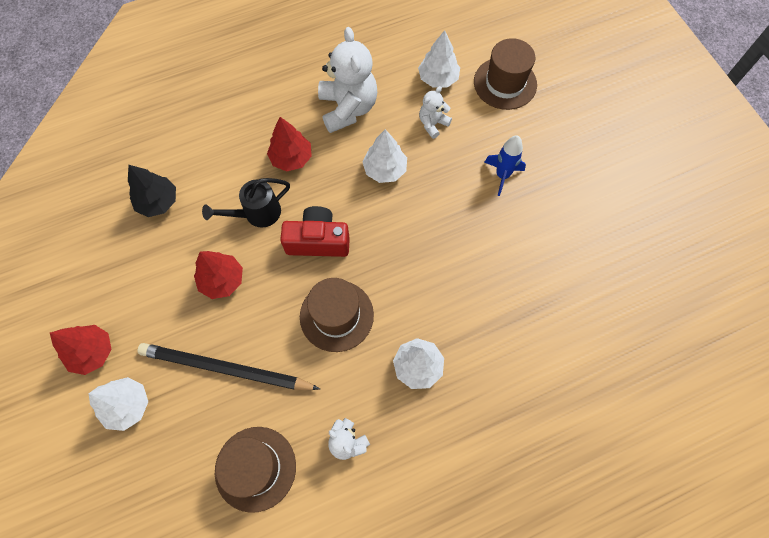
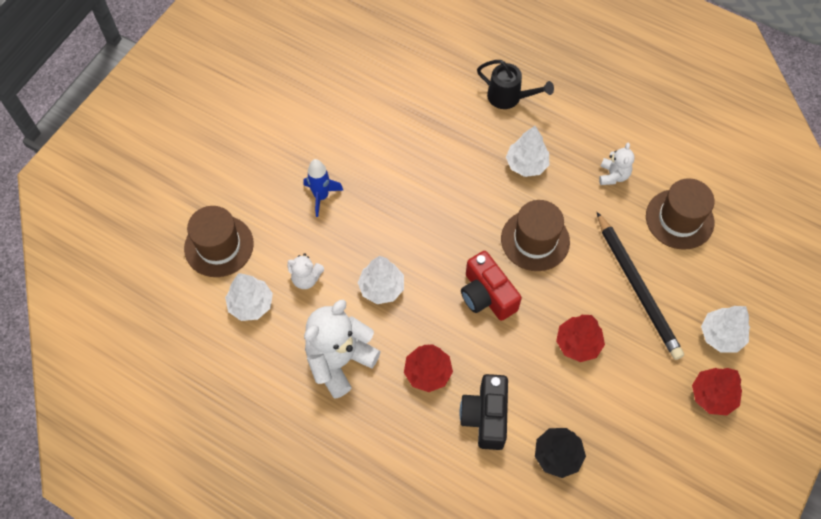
camera: 125 degrees left, 5 degrees down
black watering can [202,178,290,228] -> black watering can moved to [477,60,554,109]
none -> black camera [460,374,508,450]

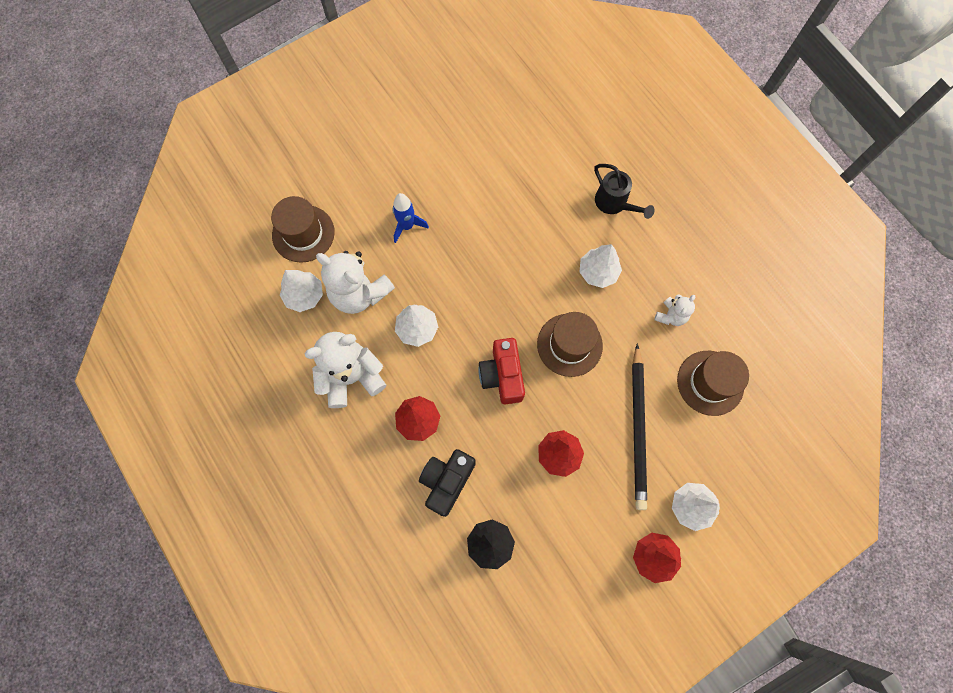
camera: 25 degrees right, 10 degrees up
white teddy bear [287,253,324,289] -> white teddy bear [316,251,395,314], size x1.97

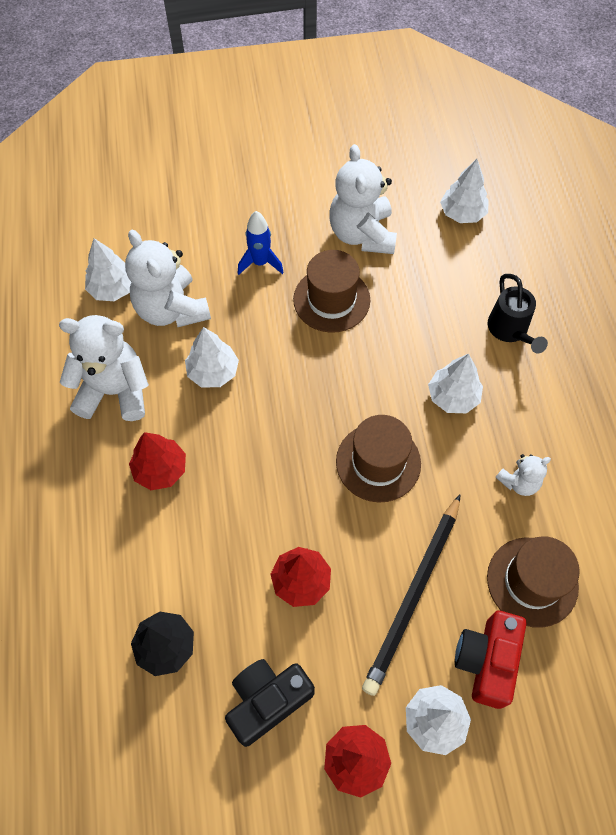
camera: 25 degrees right, 10 degrees down
brown hat [271,196,335,263] -> brown hat moved to [293,250,370,333]
black camera [419,449,476,517] -> black camera moved to [225,659,315,747]
red camera [478,338,525,404] -> red camera moved to [455,611,526,709]
none -> white teddy bear [329,144,397,254]
none -> white tree [440,159,488,223]

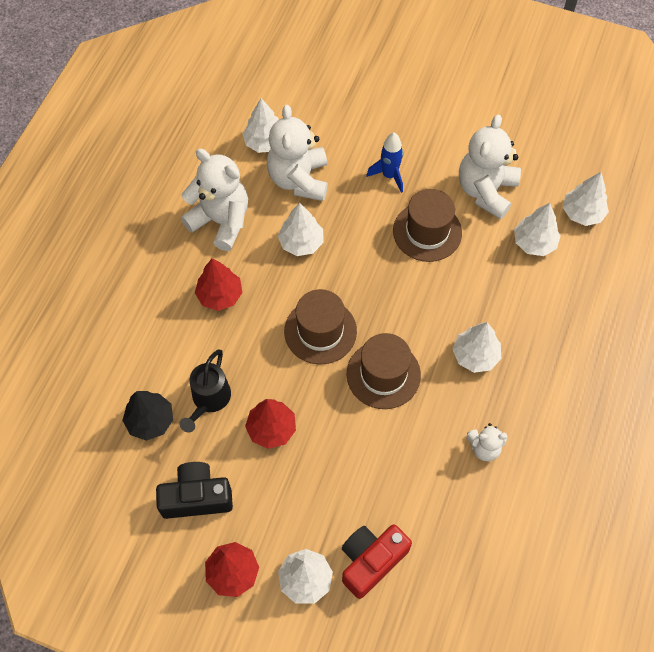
camera: 30 degrees right, 0 degrees up
black pencil [362,494,461,696] -> none
brown hat [487,536,580,628] -> brown hat moved to [284,289,357,365]
black watering can [488,274,548,353] -> black watering can moved to [179,350,231,433]
none -> white tree [514,203,560,256]

